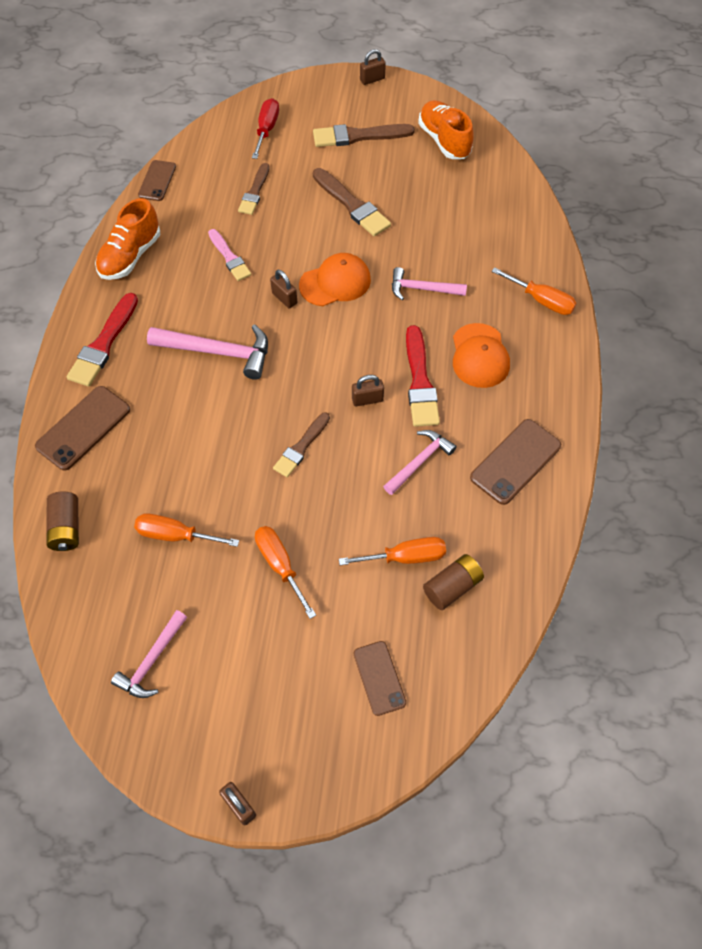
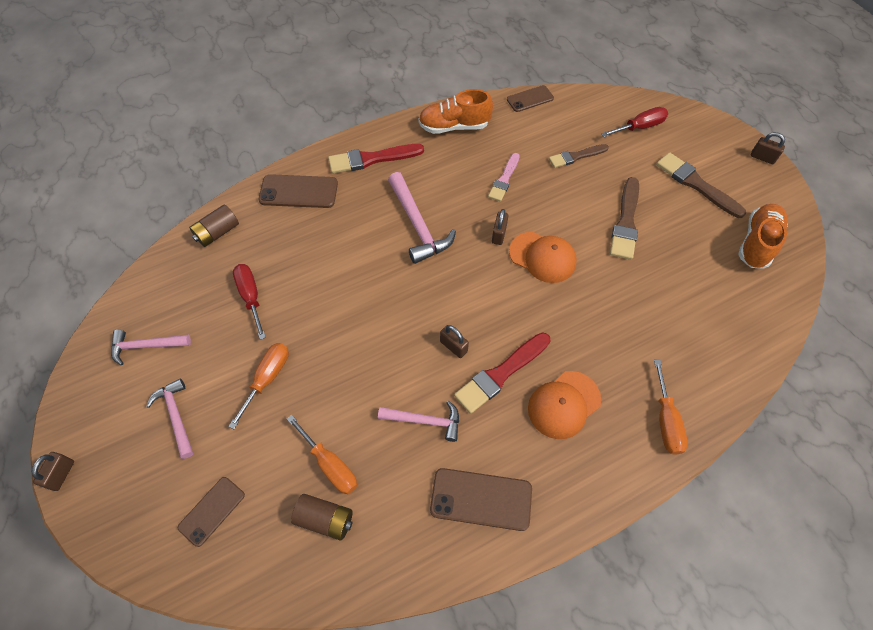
camera: 55 degrees right, 0 degrees up
orange screwdriver [134,513,239,547] -> red screwdriver [233,264,266,340]
brown brush [273,412,330,477] -> none
pink hammer [392,267,467,300] -> pink hammer moved to [146,378,193,459]

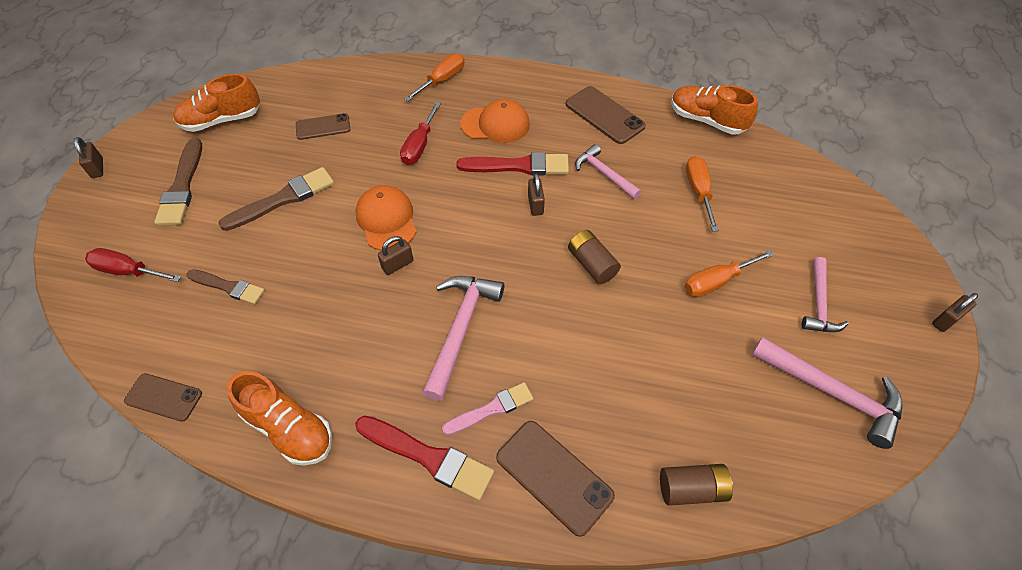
camera: 140 degrees left, 5 degrees down
pink hammer [111,330,191,365] -> pink hammer [752,337,902,449], size x1.55
brown phone [178,477,245,547] -> brown phone moved to [296,113,350,140]
red screwdriver [233,264,266,340] -> red screwdriver moved to [400,102,441,165]
brown battery [291,494,353,541] -> brown battery moved to [568,230,621,284]
pink brush [488,153,520,202] -> pink brush moved to [442,382,534,435]
none -> orange shoe [671,85,758,135]

